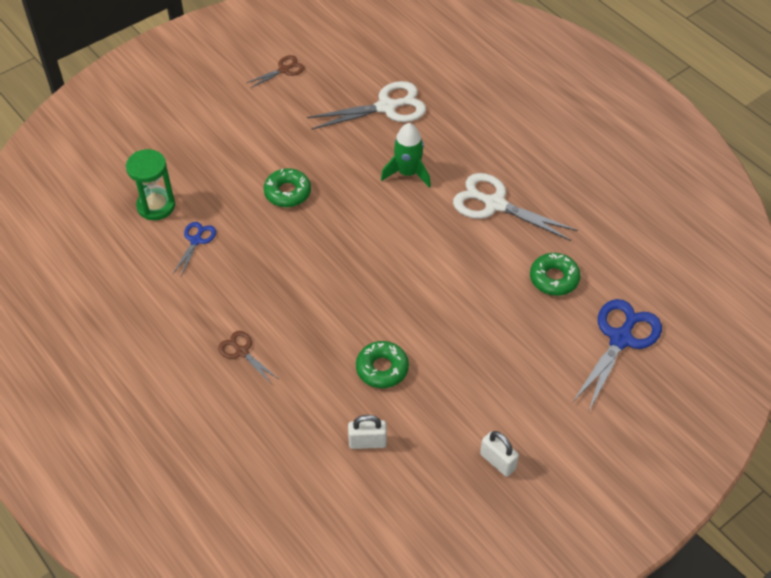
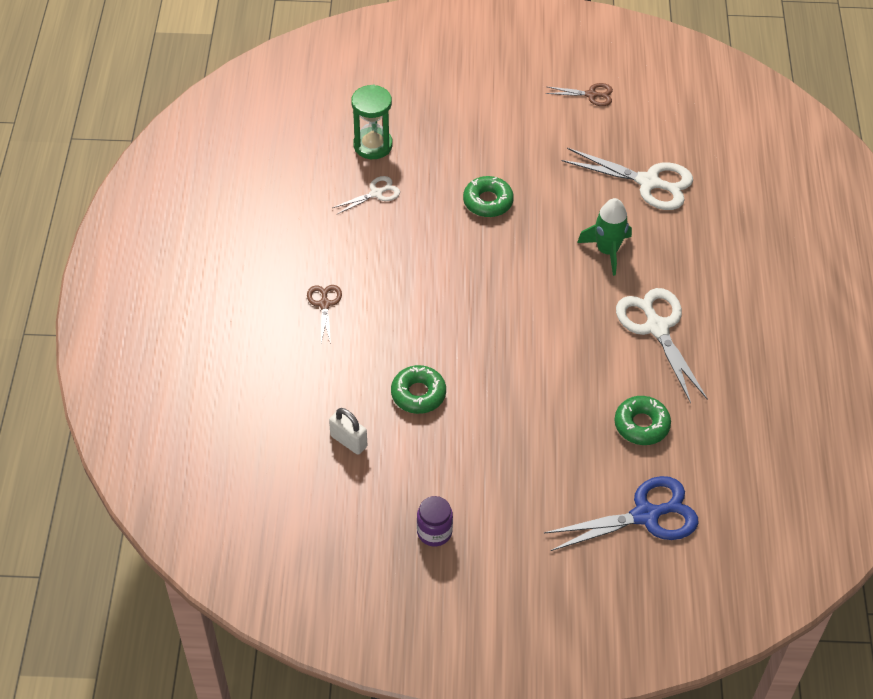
camera: 40 degrees right, 0 degrees up
blue scissors [173,222,216,277] -> white scissors [332,176,400,215]
white padlock [480,431,519,477] -> purple jar [417,496,453,546]

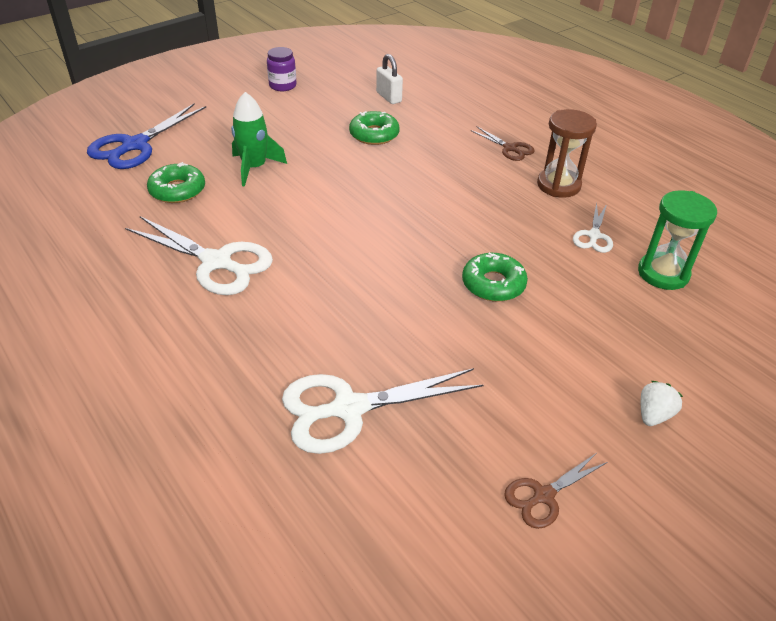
camera: 140 degrees right, 10 degrees down
white padlock [329,408,367,455] -> white padlock turned 60 degrees clockwise [376,54,403,104]
green rocket [577,198,632,276] -> green rocket moved to [231,92,287,187]
none -> brown hourglass [537,109,597,198]
none -> white strawberry [641,381,683,426]

